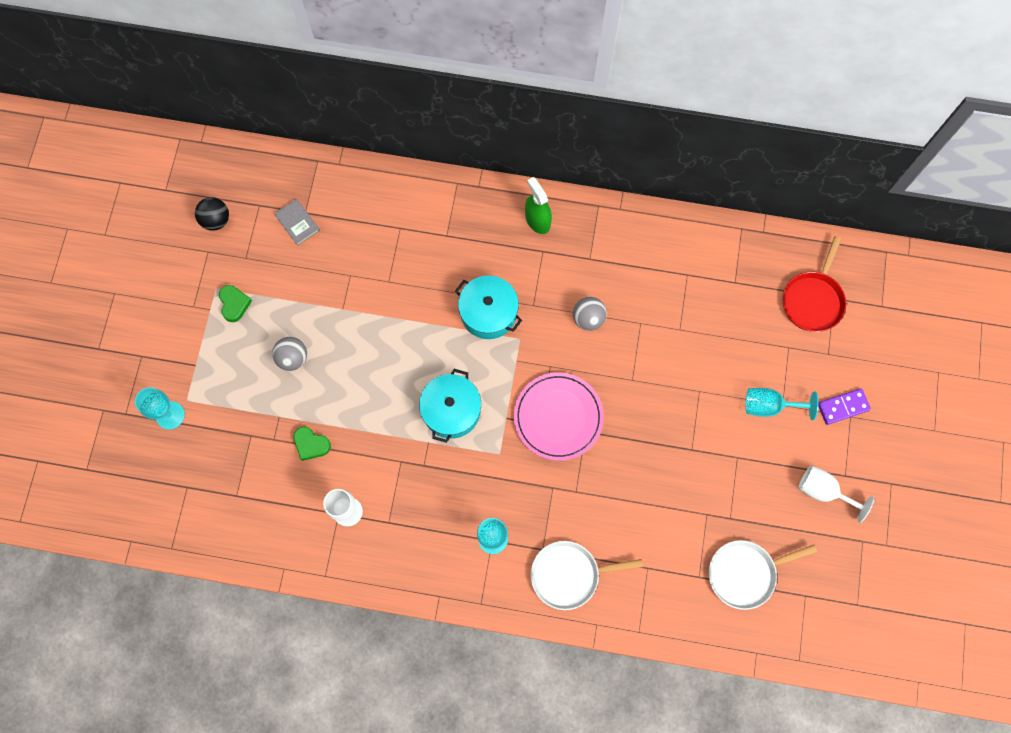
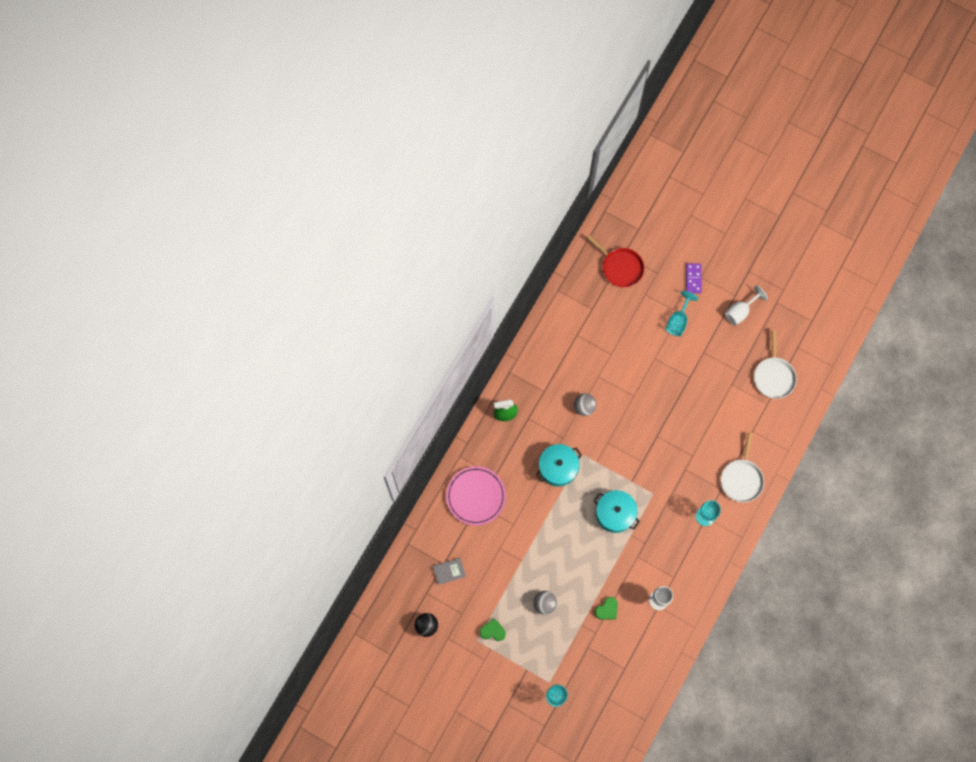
camera: 70 degrees left, 0 degrees up
pink plate [514,372,604,461] -> pink plate moved to [446,466,506,526]

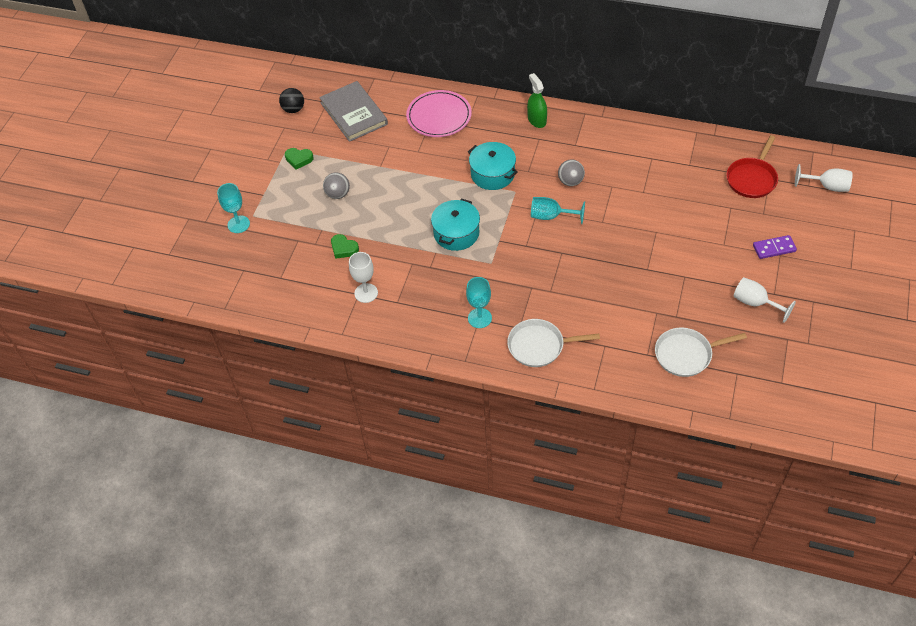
camera: 80 degrees right, 20 degrees down
grey book [433,558,466,585] -> grey book [319,81,388,142], size x2.09
green heart [480,618,506,641] -> green heart turned 105 degrees clockwise [285,148,314,169]
turquoise goblet [666,291,698,336] -> turquoise goblet moved to [531,197,585,224]
none -> white goblet [795,164,852,192]

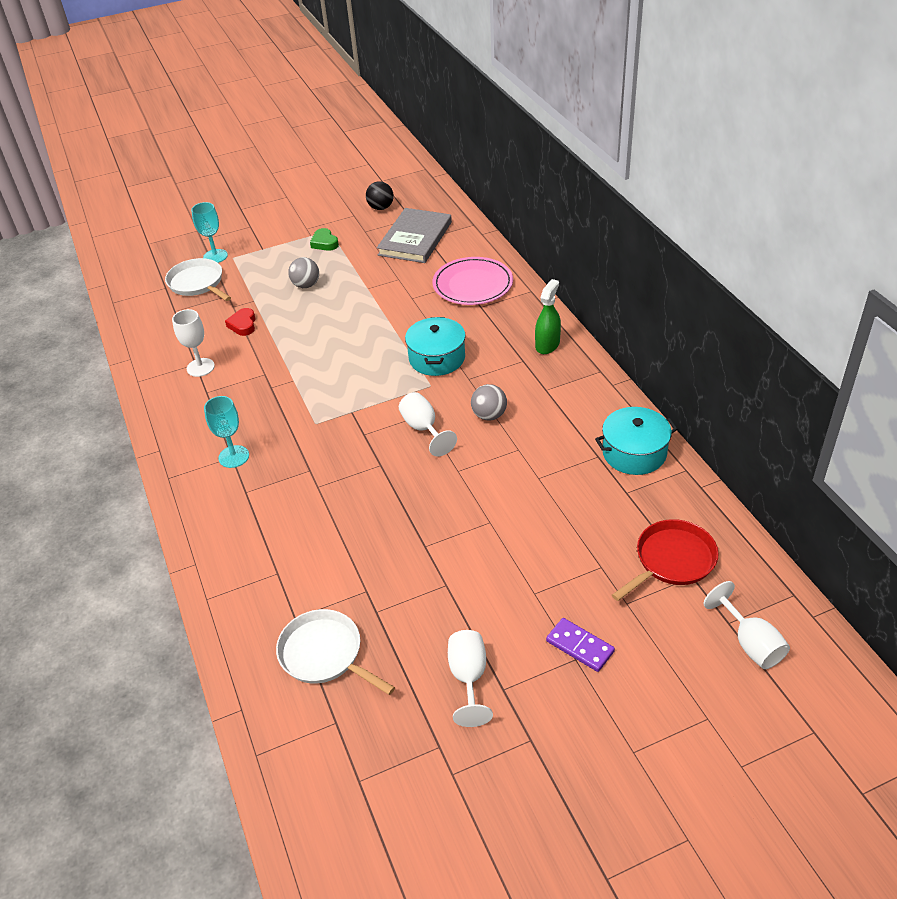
camera: 50 degrees right, 10 degrees down
green heart [331,234,359,259] -> red heart [225,308,256,336]
turquoise pot [431,199,480,251] -> turquoise pot moved to [595,407,678,475]
white pan [507,319,600,367] -> white pan moved to [165,258,231,301]
turquoise goblet [531,197,585,224] -> white goblet [399,392,457,457]
red pan [726,135,778,198] -> red pan turned 150 degrees clockwise [612,519,719,601]

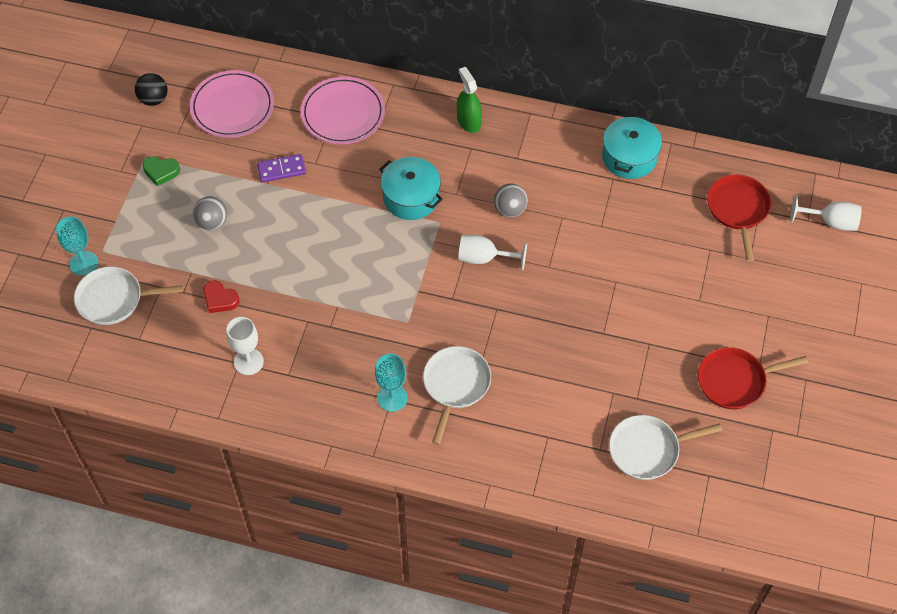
camera: 55 degrees left, 15 degrees up
grey book [377,208,452,263] -> pink plate [190,70,274,138]
white goblet [448,630,493,727] -> red pan [698,347,808,409]
purple domino [546,618,615,672] -> purple domino moved to [257,154,306,183]
none -> white pan [423,346,491,445]

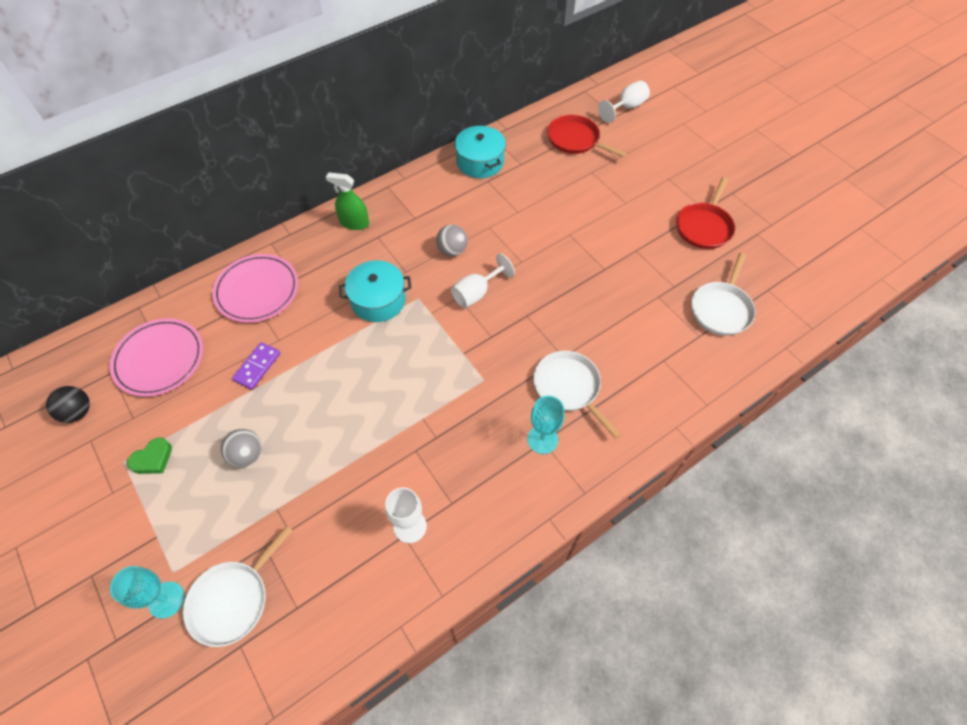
camera: 50 degrees left, 0 degrees up
red heart [203,280,240,313] -> none

